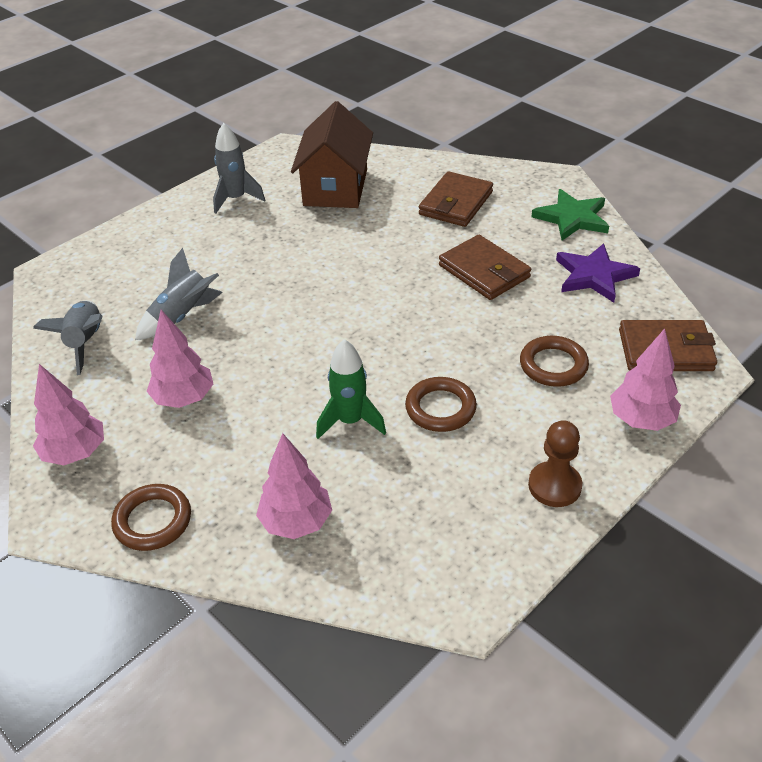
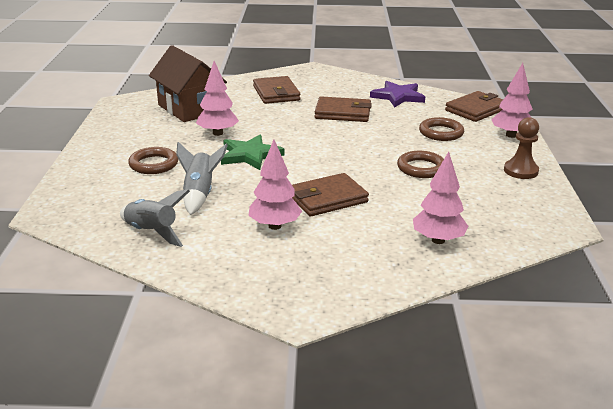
camera: 45 degrees left, 15 degrees down
pink tree [33,364,104,465] -> pink tree moved to [196,61,239,136]
brown ring [111,484,191,551] -> brown ring moved to [128,147,178,174]
grey rocket [213,123,265,214] -> none
green rocket [316,339,386,439] -> none
green star [531,189,609,241] -> green star moved to [221,135,285,170]
none -> brown wallet [292,173,369,216]

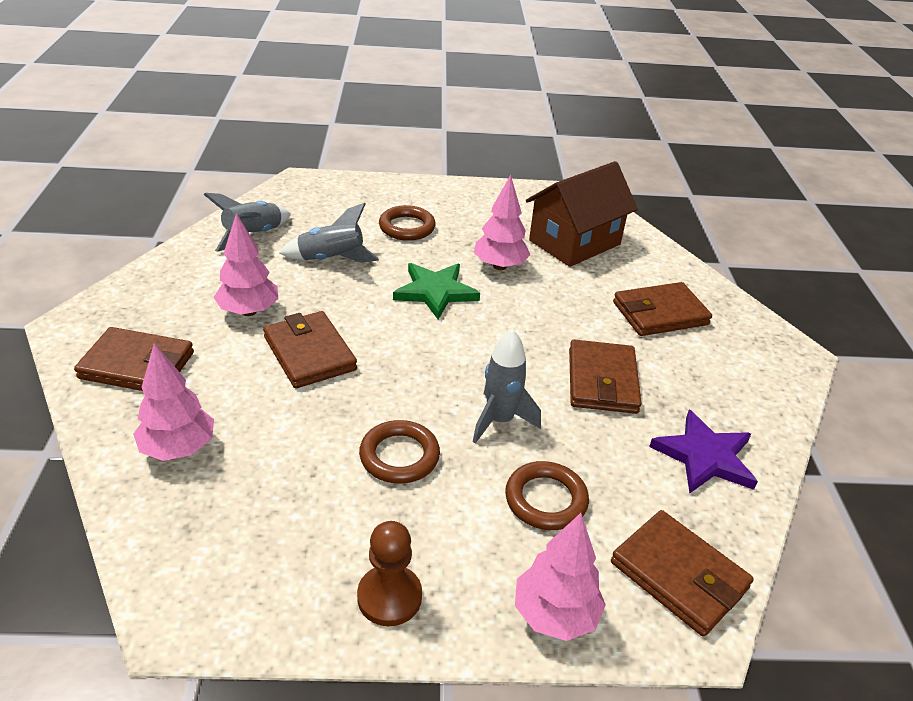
camera: 85 degrees right, 10 degrees up
none -> brown wallet [74,327,194,391]
none -> grey rocket [473,329,541,444]

